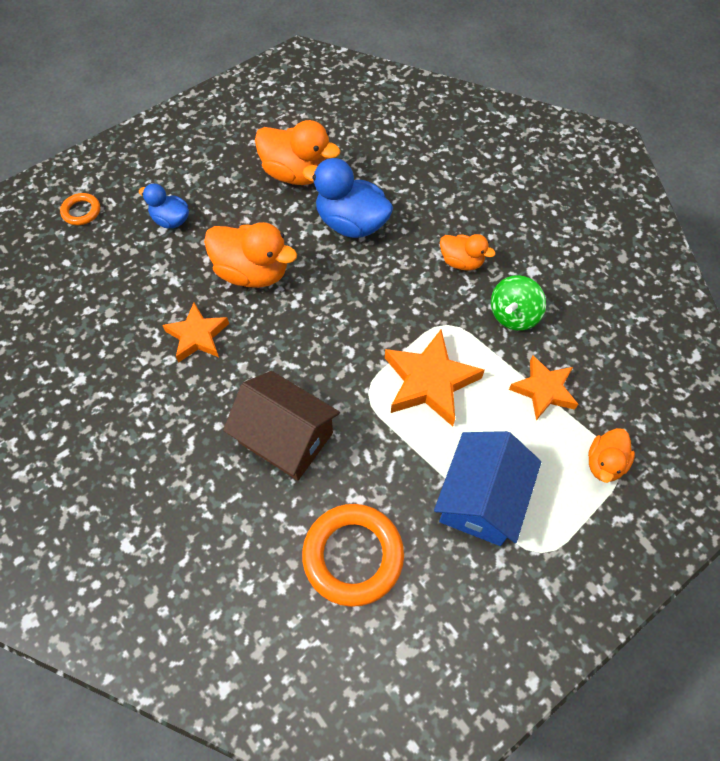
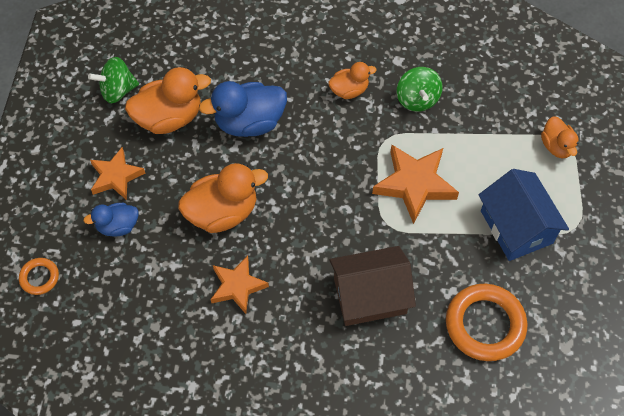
camera: 45 degrees left, 0 degrees up
orange star [509,355,578,420] -> orange star moved to [90,147,145,200]
none -> green spinning top [88,57,139,103]

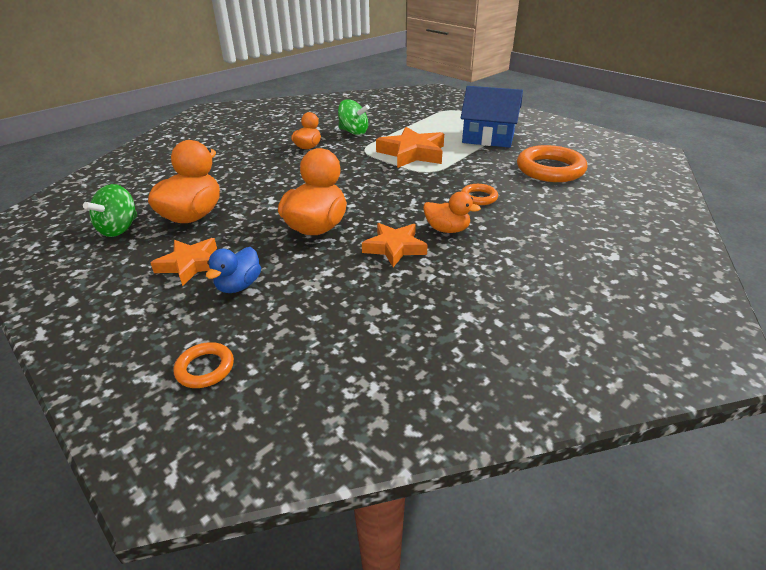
camera: 50 degrees left, 25 degrees down
blue duck [199,81,287,137] -> none
brown house [330,246,416,326] -> orange ring [461,184,498,205]
orange duck [541,116,579,158] -> orange duck moved to [423,192,481,233]

